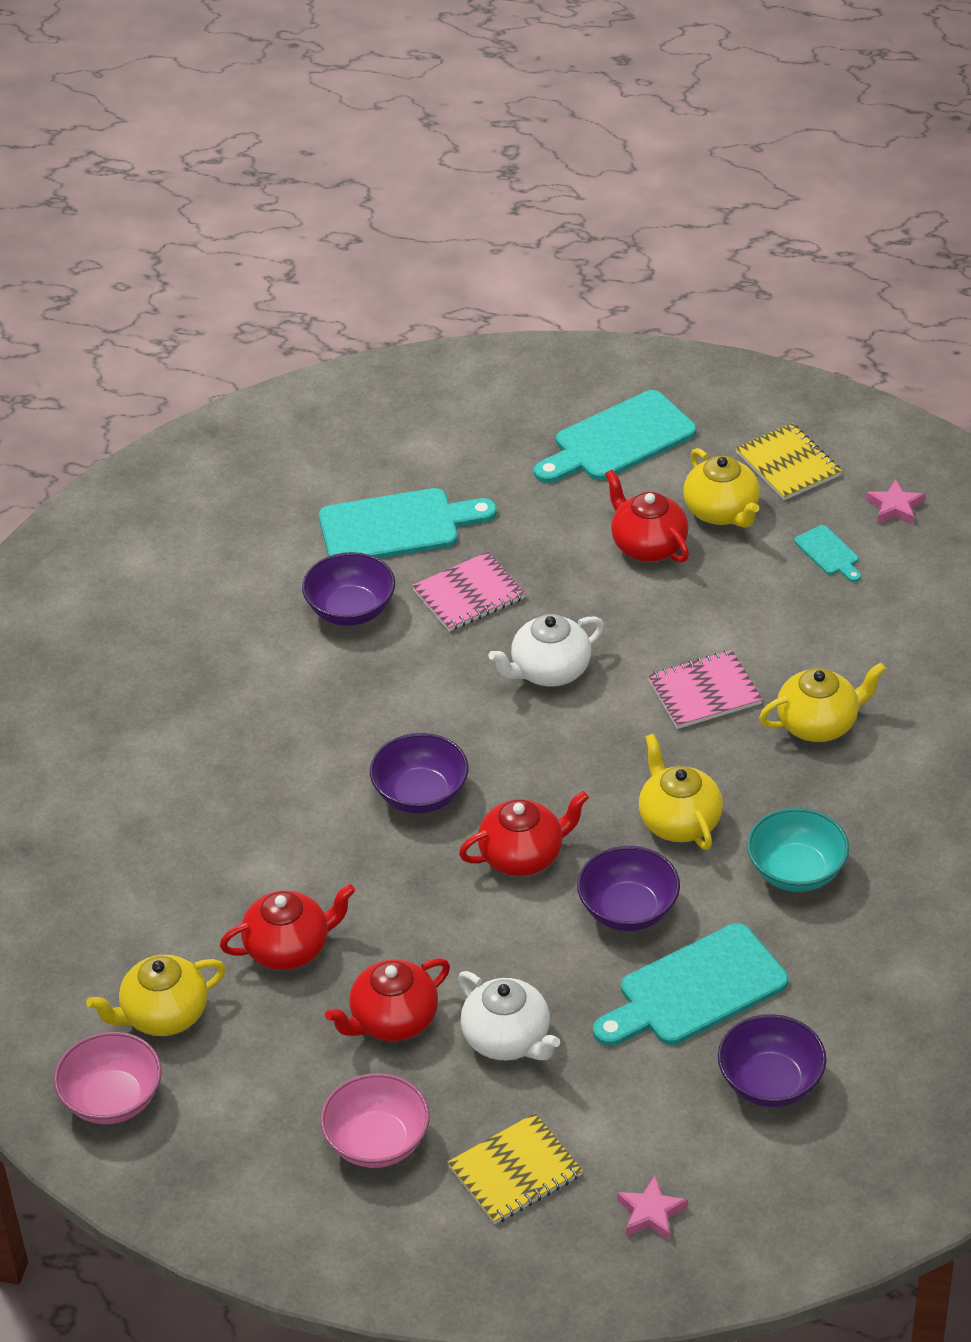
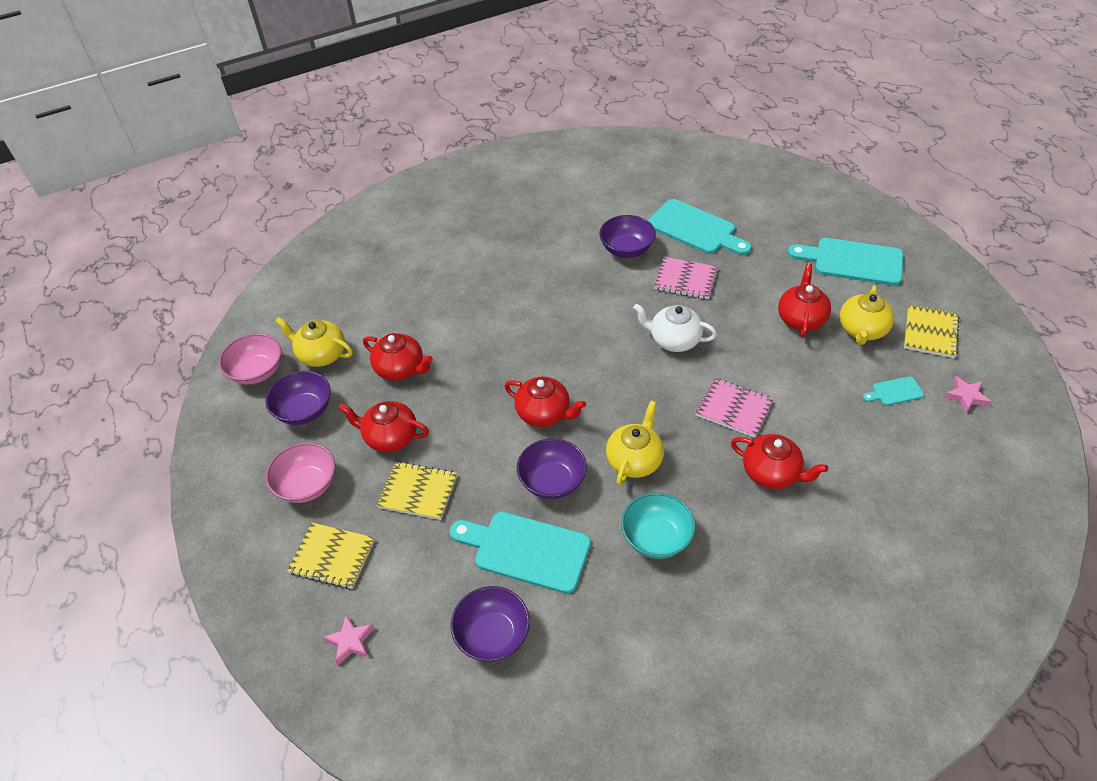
camera: 50 degrees right, 5 degrees up
purple bowl [370,733,469,813] -> purple bowl moved to [265,371,331,425]
white teapot [458,971,560,1060] -> yellow notebook [377,461,457,520]
yellow teapot [759,662,886,742] -> red teapot [731,434,828,489]
turquoise cutting board [795,525,861,582] -> turquoise cutting board turned 60 degrees clockwise [862,376,924,406]

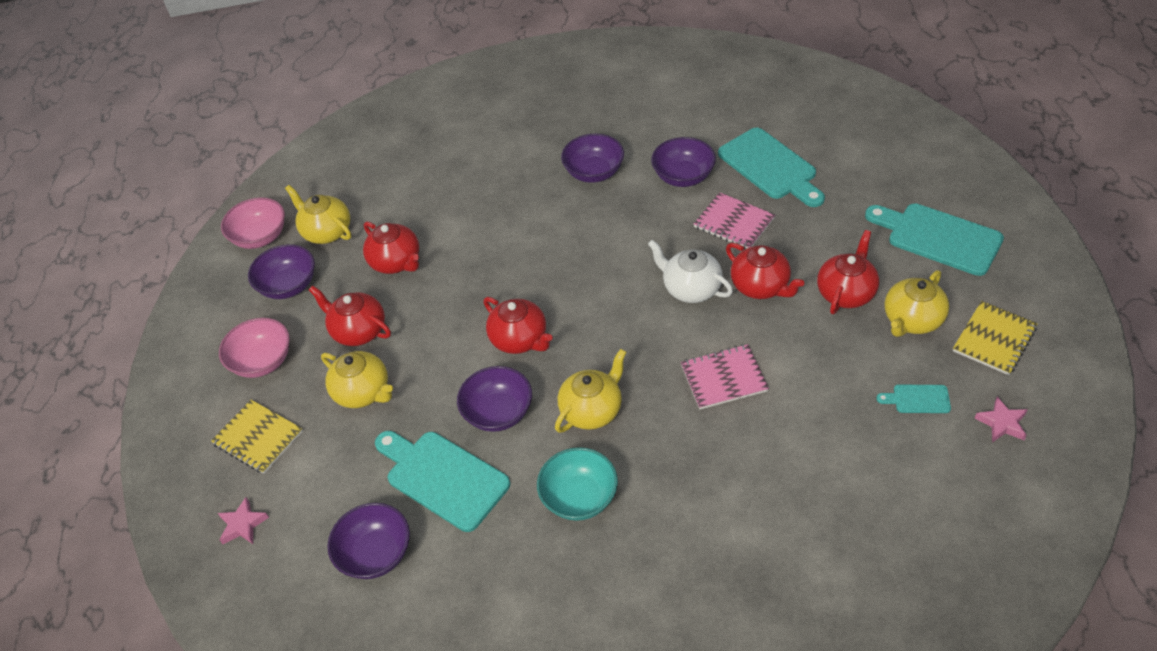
camera: 20 degrees right, 0 degrees up
yellow notebook [377,461,457,520] -> yellow teapot [321,351,393,408]
pink notebook [695,378,774,438] -> pink notebook turned 60 degrees counterclockwise [681,344,769,410]
red teapot [731,434,828,489] -> red teapot moved to [726,243,805,299]
none -> purple bowl [561,134,624,183]

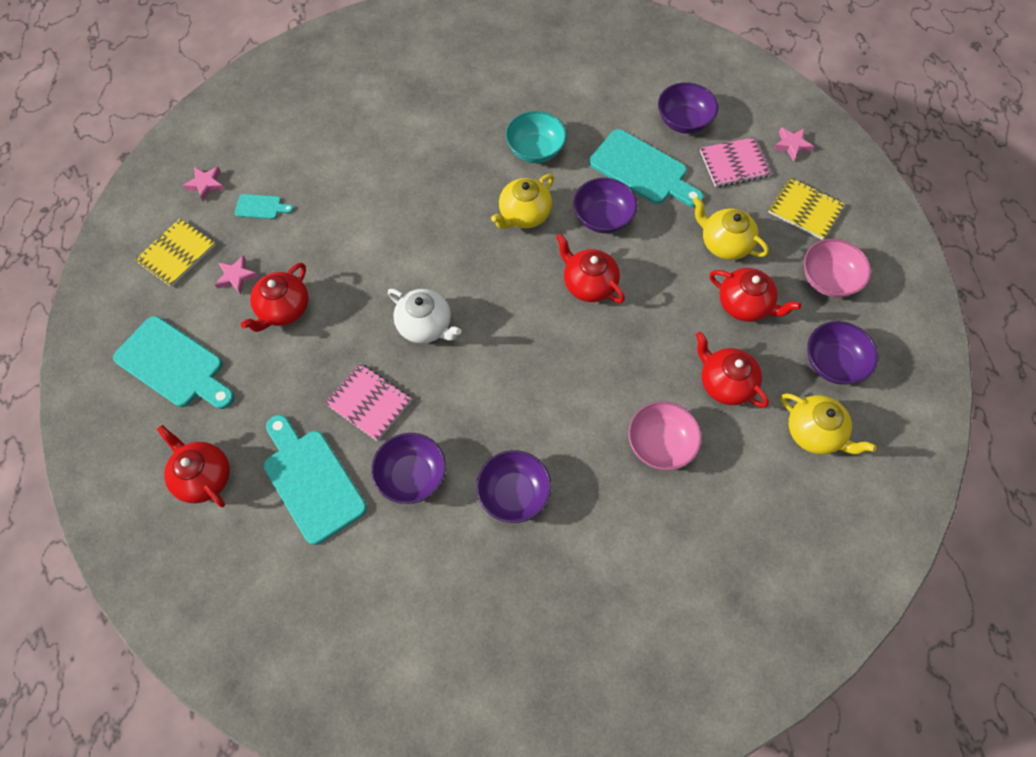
camera: 175 degrees right, 15 degrees up
pink bowl [221,197,285,249] -> pink bowl moved to [628,401,702,470]
pink notebook [681,344,769,410] -> pink notebook moved to [700,137,772,187]
red teapot [726,243,805,299] -> red teapot moved to [157,425,230,507]
yellow teapot [885,270,949,337] -> pink star [215,255,258,295]

